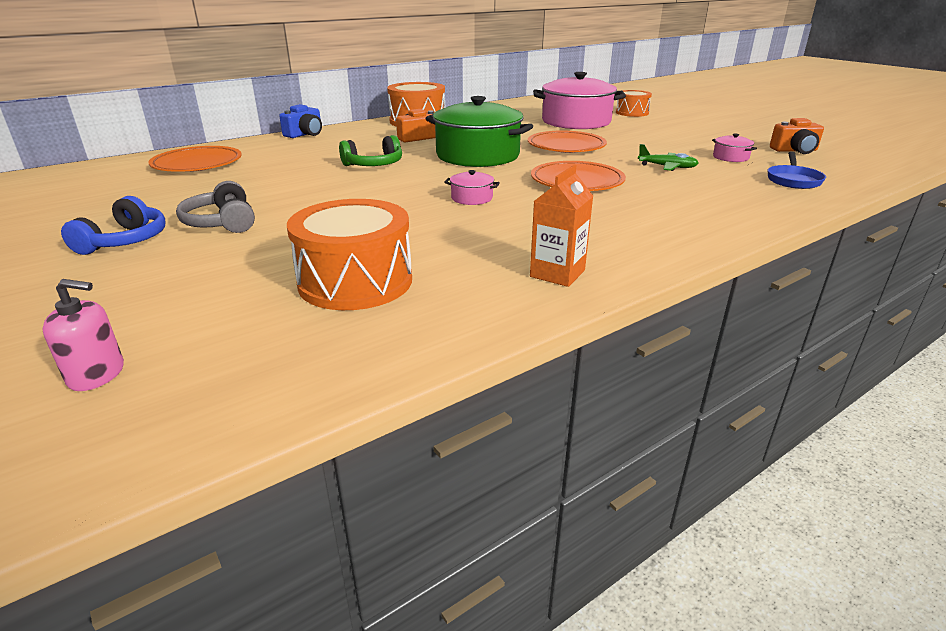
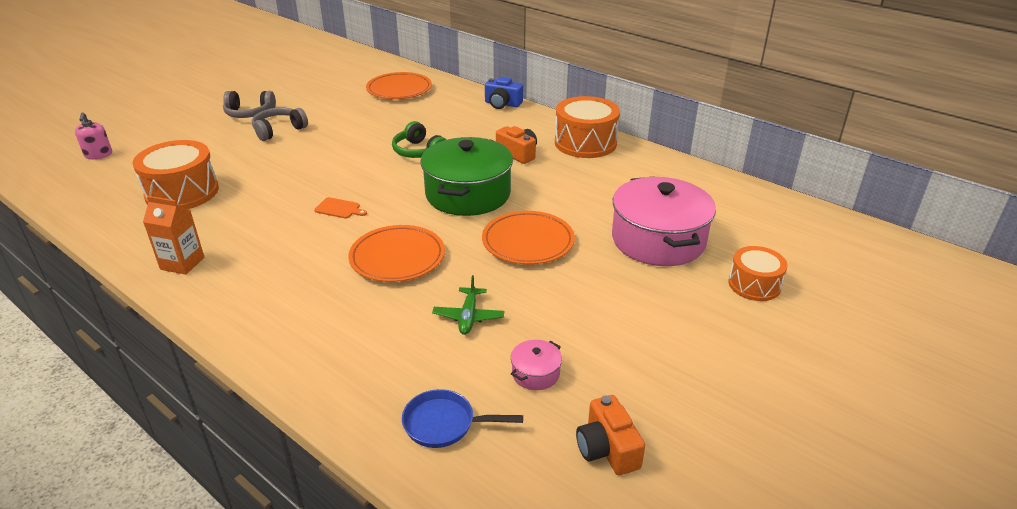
camera: 75 degrees right, 5 degrees up
blue headphones [61,196,165,255] -> grey headphones [223,91,276,118]
pink pot [444,170,500,205] -> orange cutting board [314,197,367,219]

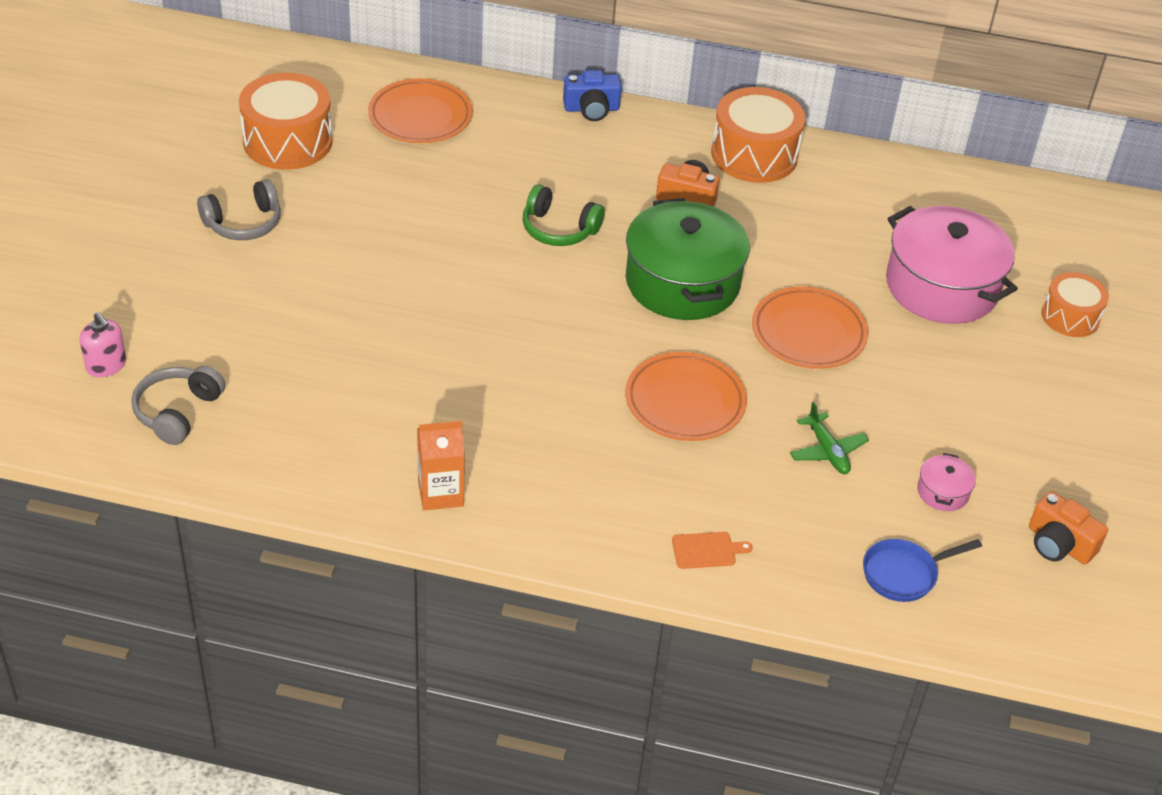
camera: 30 degrees left, 10 degrees up
orange drum [133,140,219,209] -> orange drum moved to [239,72,333,170]
grey headphones [252,107,308,141] -> grey headphones moved to [131,366,225,445]
orange cutting board [314,197,367,219] -> orange cutting board moved to [672,532,752,569]

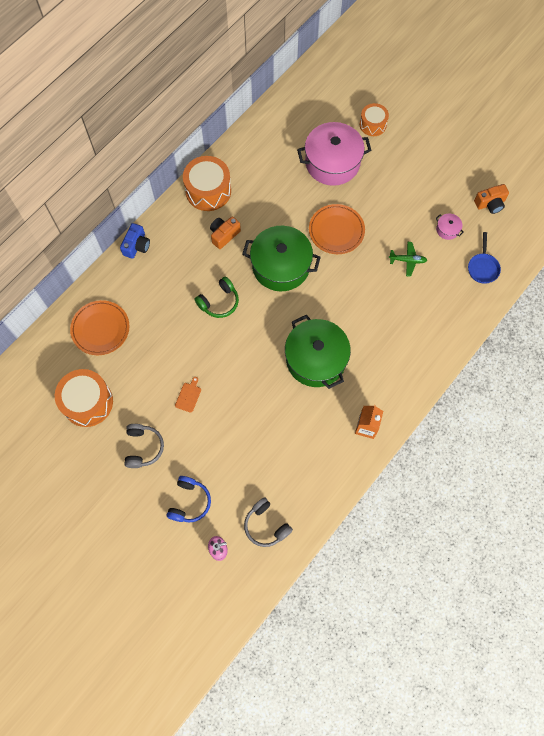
camera: 60 degrees left, 25 degrees up
orange plate [625,352,747,441] -> none
orange cutting board [672,532,752,569] -> orange cutting board moved to [175,377,201,413]
none -> blue headphones [167,476,211,522]
none -> green pot [285,315,351,389]

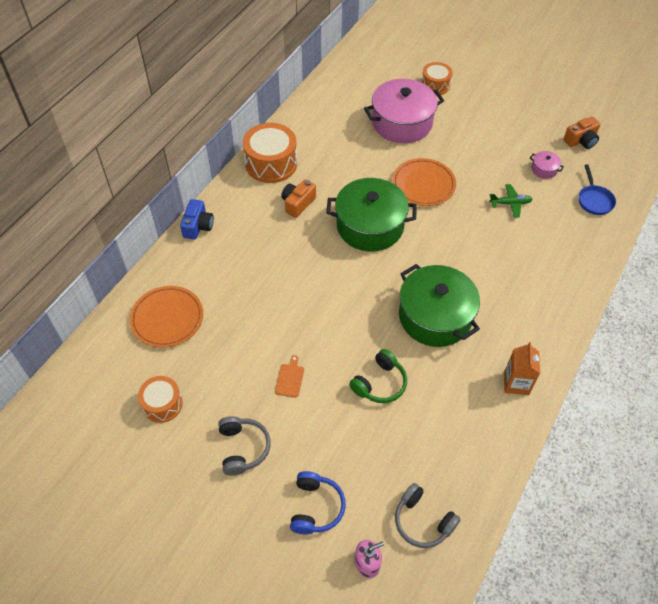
camera: 10 degrees left, 15 degrees down
orange drum [55,369,113,427] -> orange drum [138,376,183,423], size x0.61
green headphones [194,276,239,318] -> green headphones moved to [349,349,407,403]

